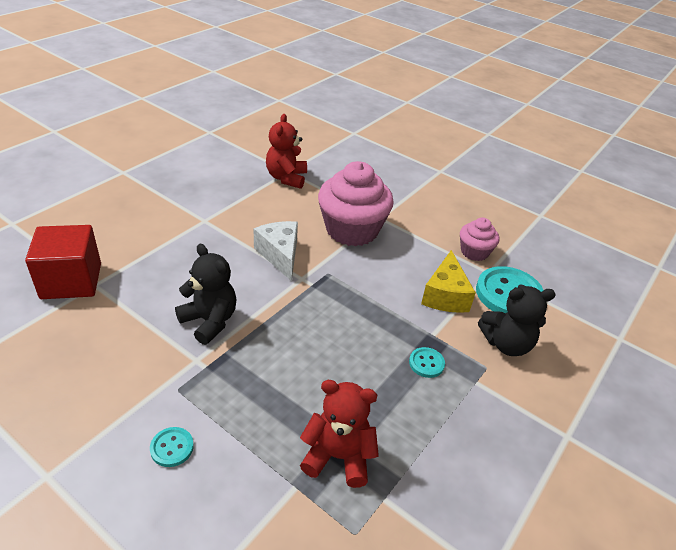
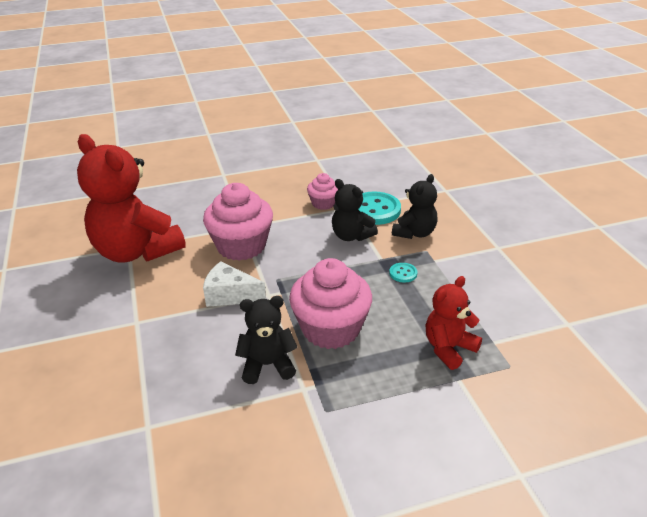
camera: 50 degrees left, 5 degrees down
red cube [25,225,101,299] -> none
turquoise button [150,427,194,467] -> none
red teddy bear [266,114,307,189] -> red teddy bear [77,134,186,263], size x1.93
yellow cheese [421,250,476,313] -> black teddy bear [332,179,378,241]
none -> pink cupcake [289,258,372,349]

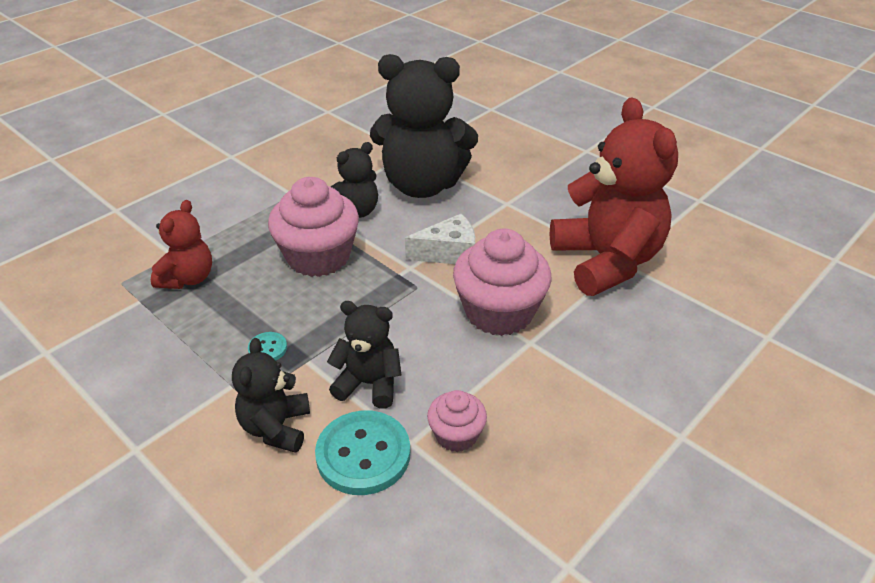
camera: 150 degrees right, 5 degrees up
red teddy bear [77,134,186,263] -> red teddy bear turned 60 degrees clockwise [550,97,678,296]
none -> black teddy bear [370,54,478,198]

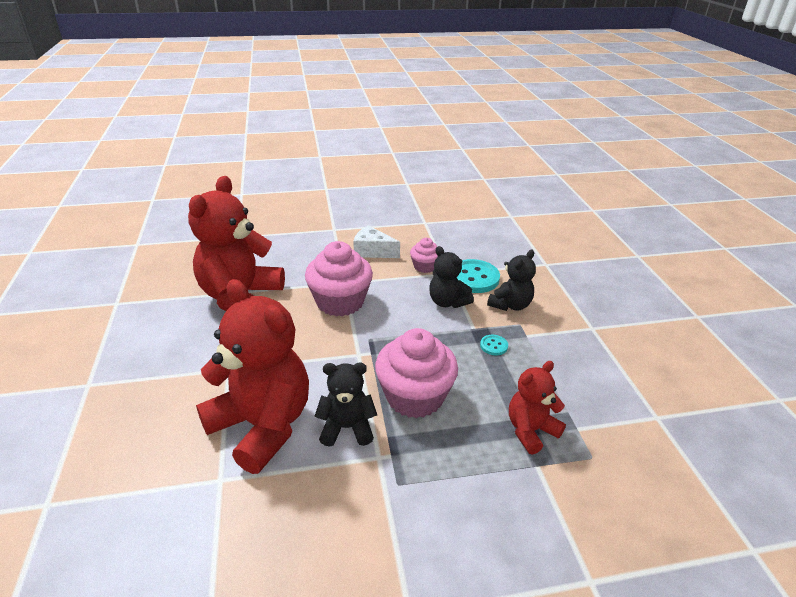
camera: 145 degrees left, 5 degrees down
black teddy bear [370,54,478,198] -> red teddy bear [196,279,309,474]
white cheese [405,214,475,264] -> white cheese moved to [353,226,400,258]

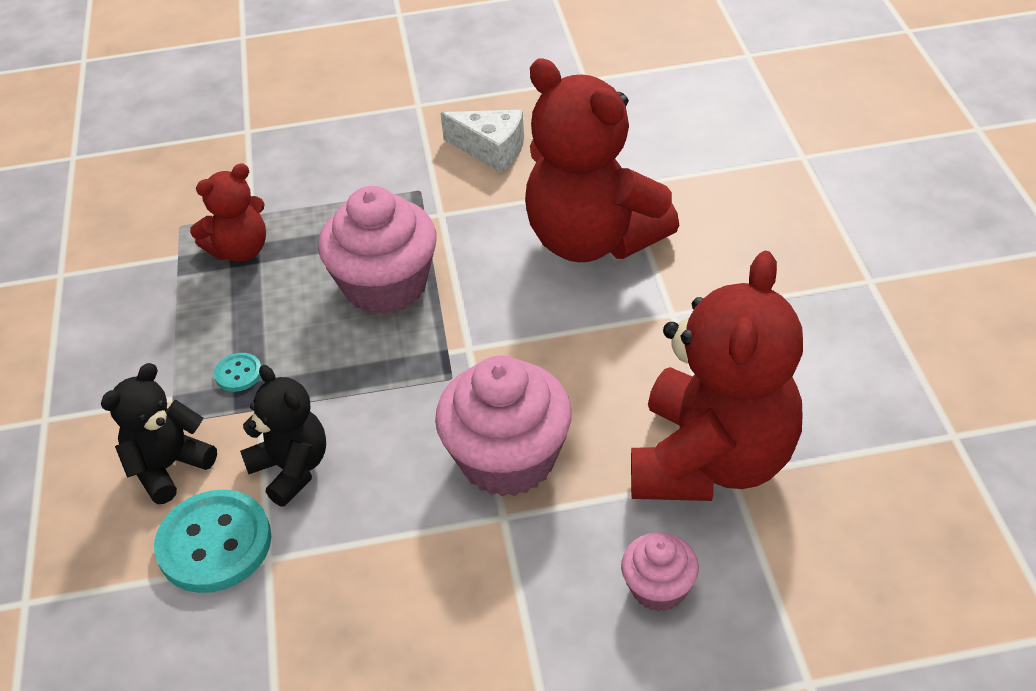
camera: 175 degrees left, 10 degrees up
black teddy bear [314,362,377,447] -> none
white cheese [353,226,400,258] -> white cheese moved to [440,110,524,173]
pink cupcake [410,238,438,273] -> pink cupcake moved to [621,532,699,612]

